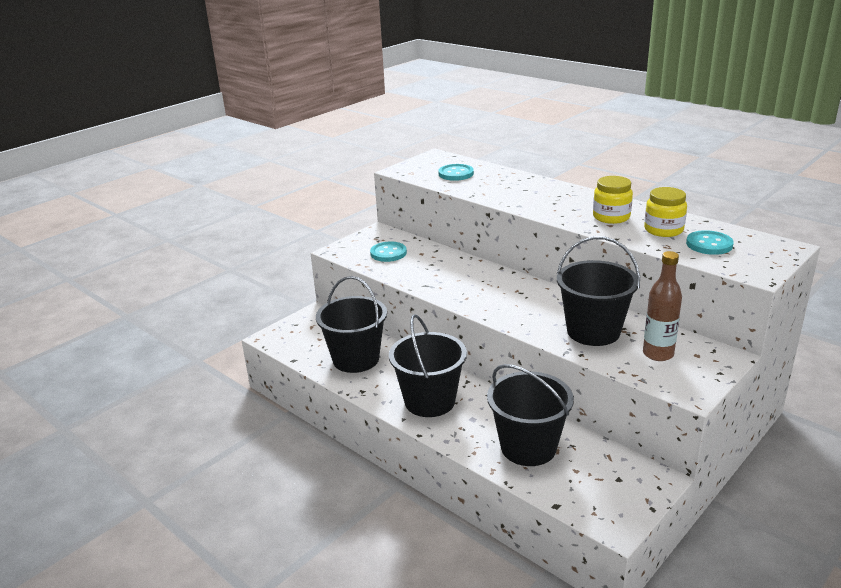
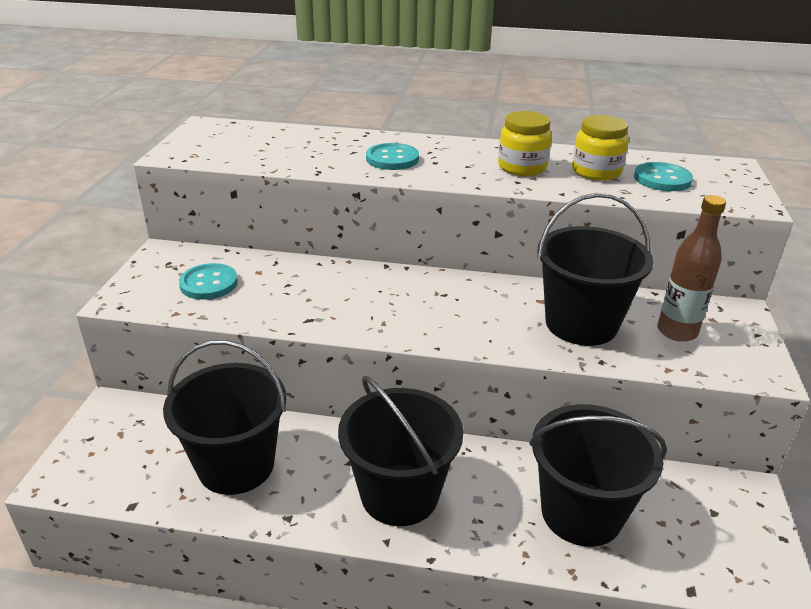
camera: 35 degrees left, 5 degrees up
turquoise button [438,164,474,181] -> turquoise button moved to [366,143,419,170]

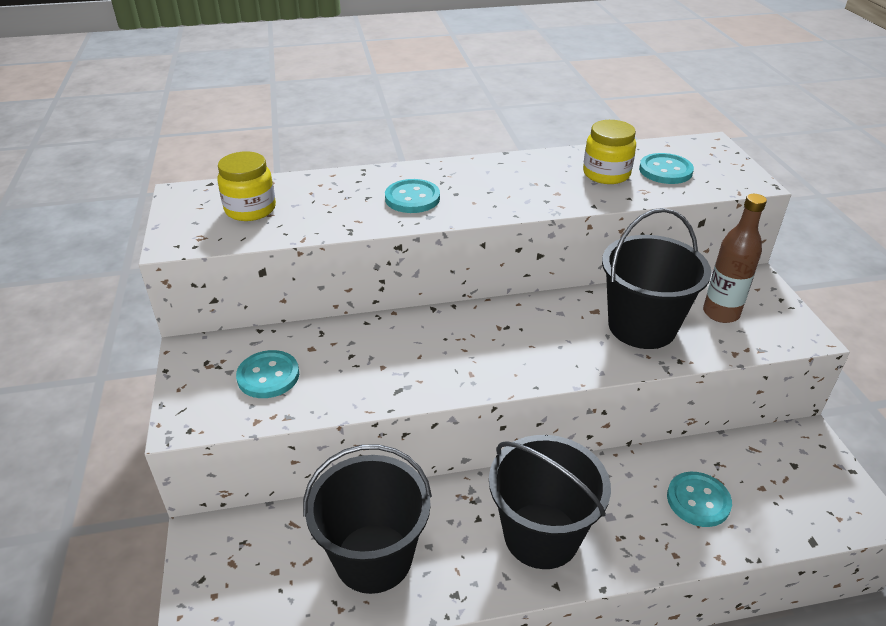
camera: 20 degrees left, 5 degrees up
yellow jar [498,111,552,176] -> yellow jar moved to [217,151,276,221]
black bucket [530,404,667,547] -> turquoise button [667,472,732,527]

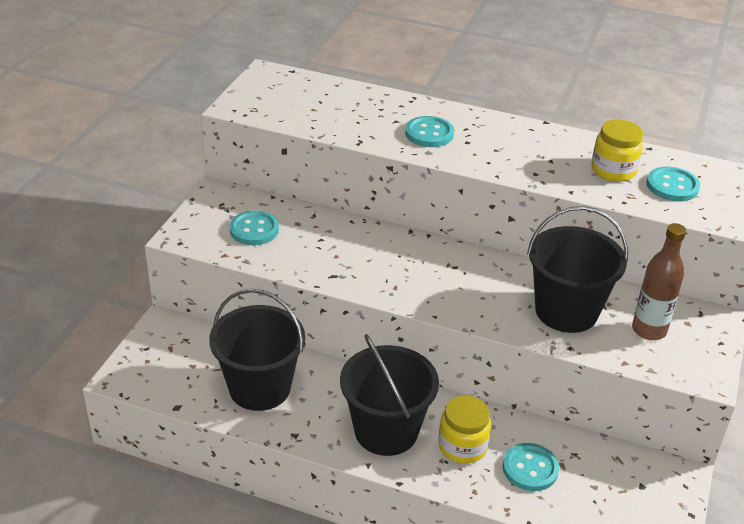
camera: 30 degrees right, 0 degrees up
yellow jar [217,151,276,221] -> yellow jar moved to [439,396,491,464]

